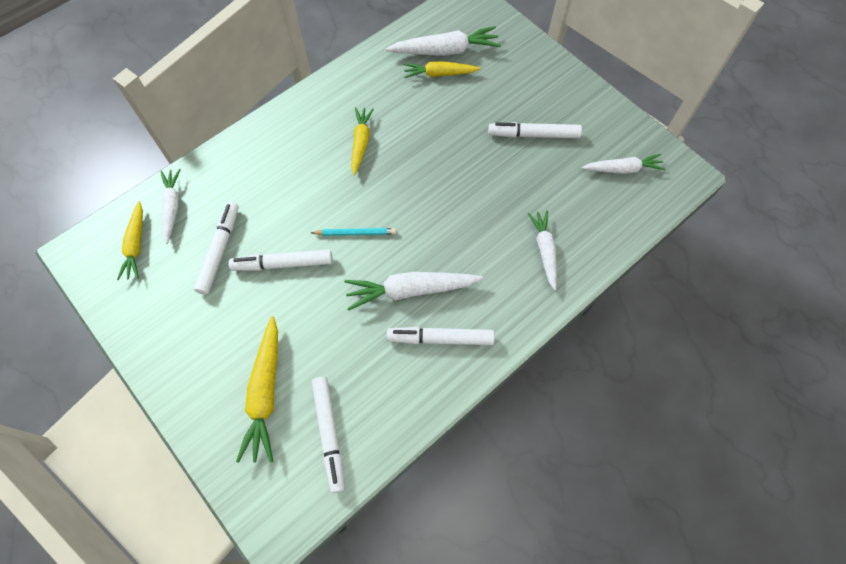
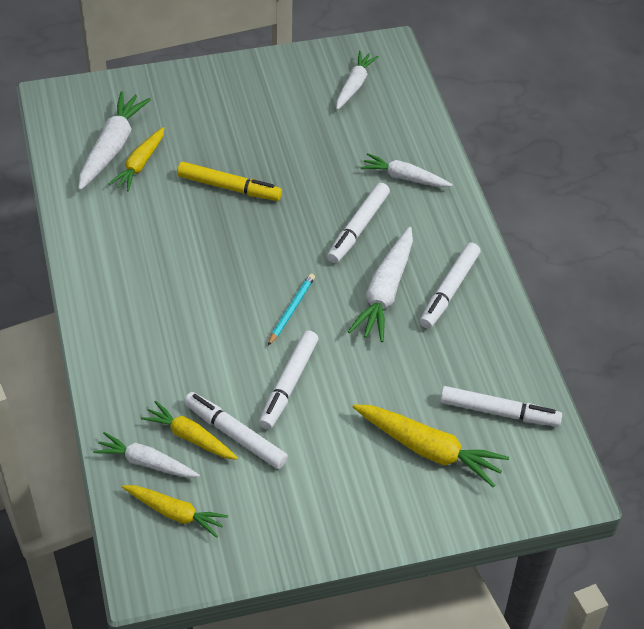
camera: 65 degrees left, 15 degrees down
yellow carrot [351,107,374,176] -> yellow carrot moved to [141,401,238,460]
white marker [488,122,582,138] -> white marker moved to [327,183,390,263]
none -> yellow marker [177,162,282,201]

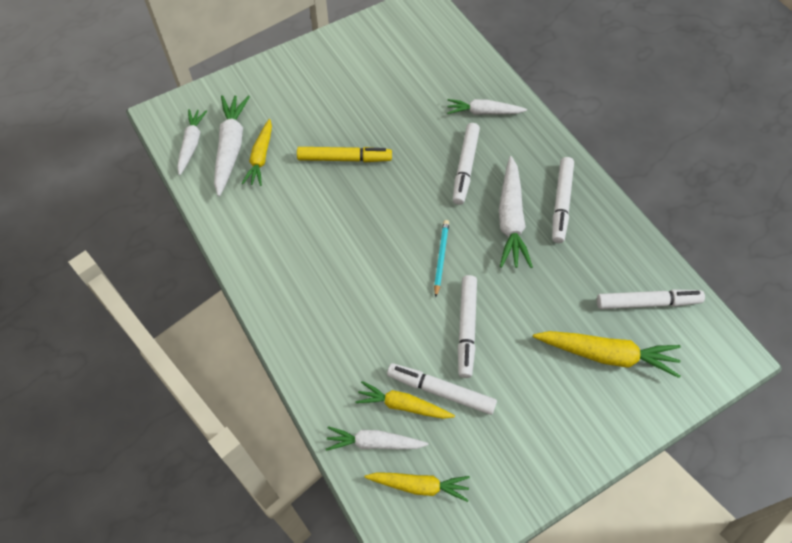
camera: 15 degrees left, 10 degrees up
white carrot [336,51,379,110] -> white carrot moved to [177,109,207,176]

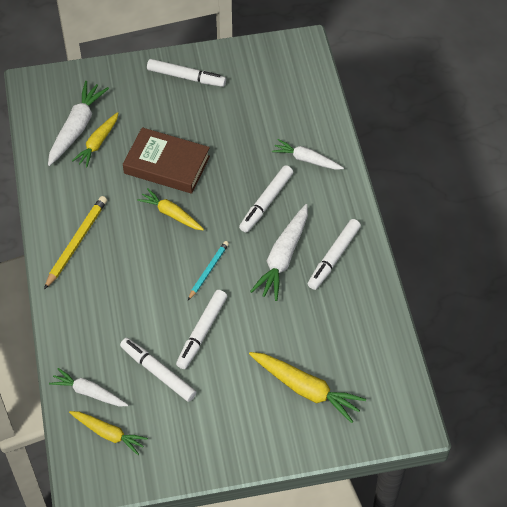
camera: 20 degrees right, 5 degrees down
white carrot [177,109,207,176] -> none
yellow marker [297,147,392,162] -> brown book [123,127,210,194]
yellow carrot [355,381,455,419] -> yellow carrot moved to [137,188,204,231]
white marker [597,289,705,309] -> white marker moved to [147,59,226,87]
none -> yellow pencil [44,196,107,289]

